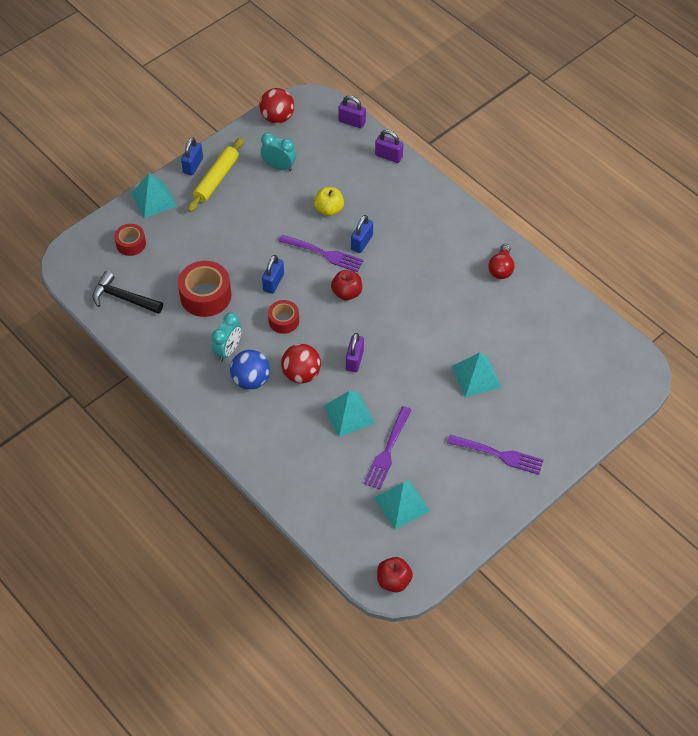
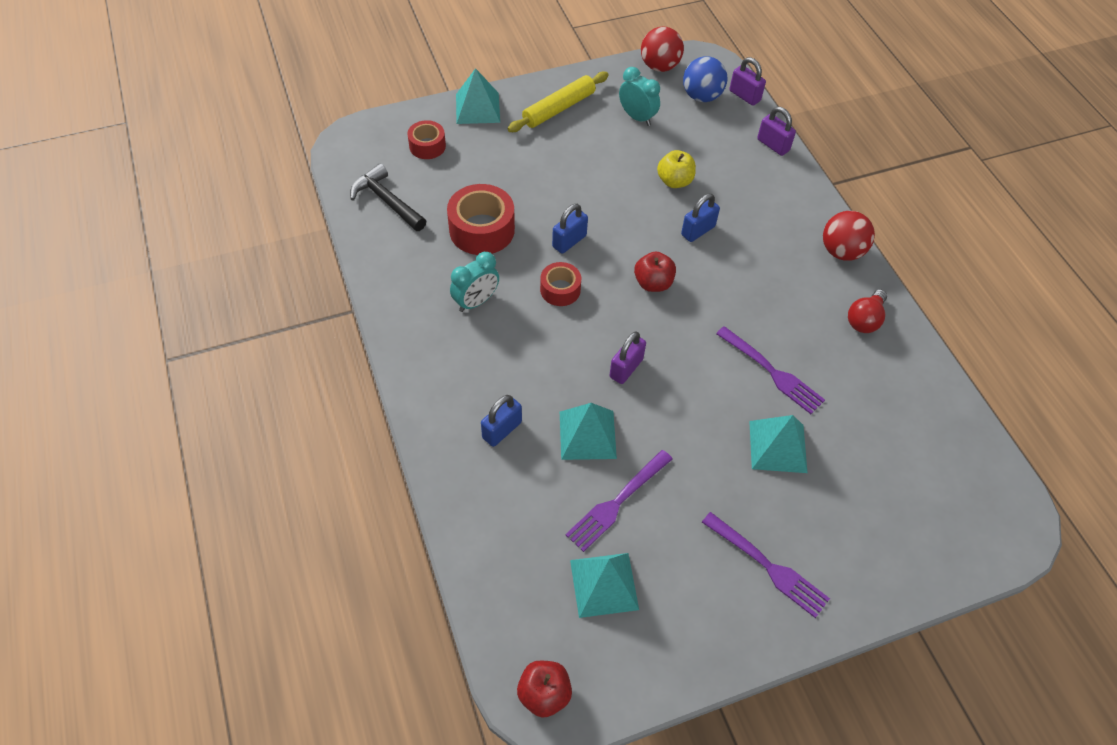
camera: 20 degrees right, 0 degrees up
blue padlock [181,137,203,176] -> blue padlock moved to [481,395,522,447]
blue ball [230,350,270,390] -> blue ball moved to [683,56,728,102]
purple fork [278,235,364,272] -> purple fork moved to [716,326,825,414]
red ball [281,344,321,383] -> red ball moved to [823,211,875,261]

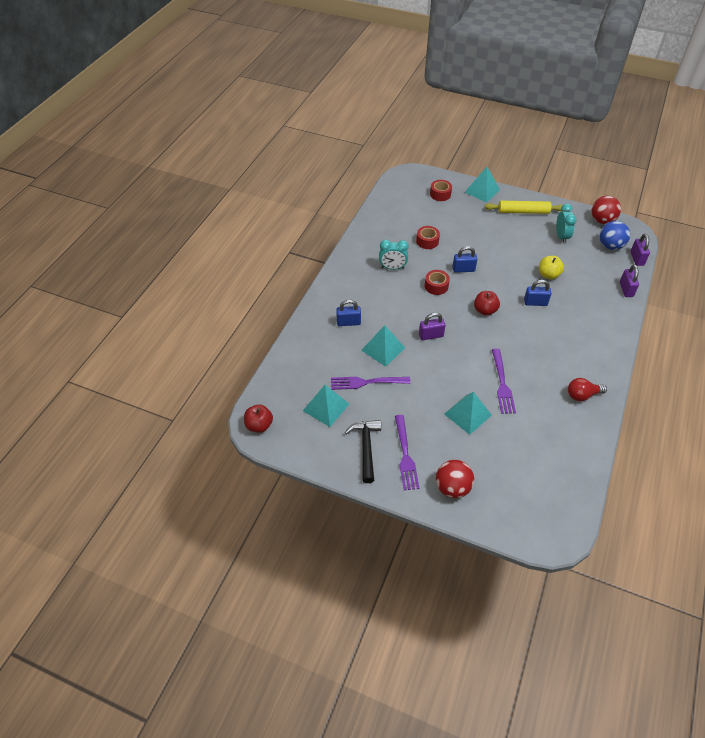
camera: 45 degrees right, 5 degrees down
black hammer [350,163,426,231] -> black hammer moved to [345,420,381,483]
red tape [447,184,515,255] -> red tape [416,226,440,249], size x0.59
red ball [823,211,875,261] -> red ball moved to [436,460,474,498]

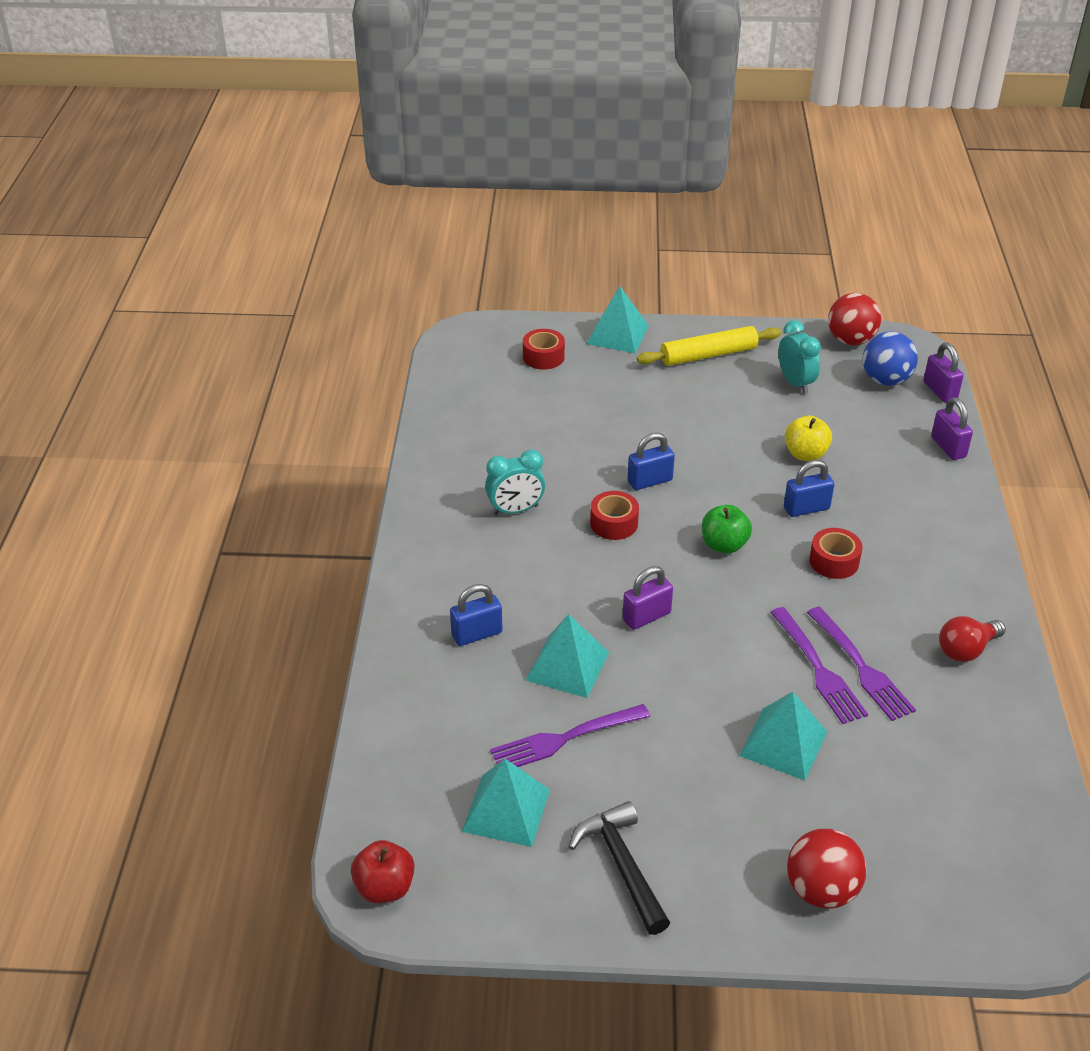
camera: 20 degrees left, 10 degrees down
purple fork [395,415,419,490] -> purple fork moved to [807,607,916,721]
red tape [416,226,440,249] -> red tape moved to [809,528,863,579]
red apple [474,291,500,316] -> green apple [702,505,752,554]

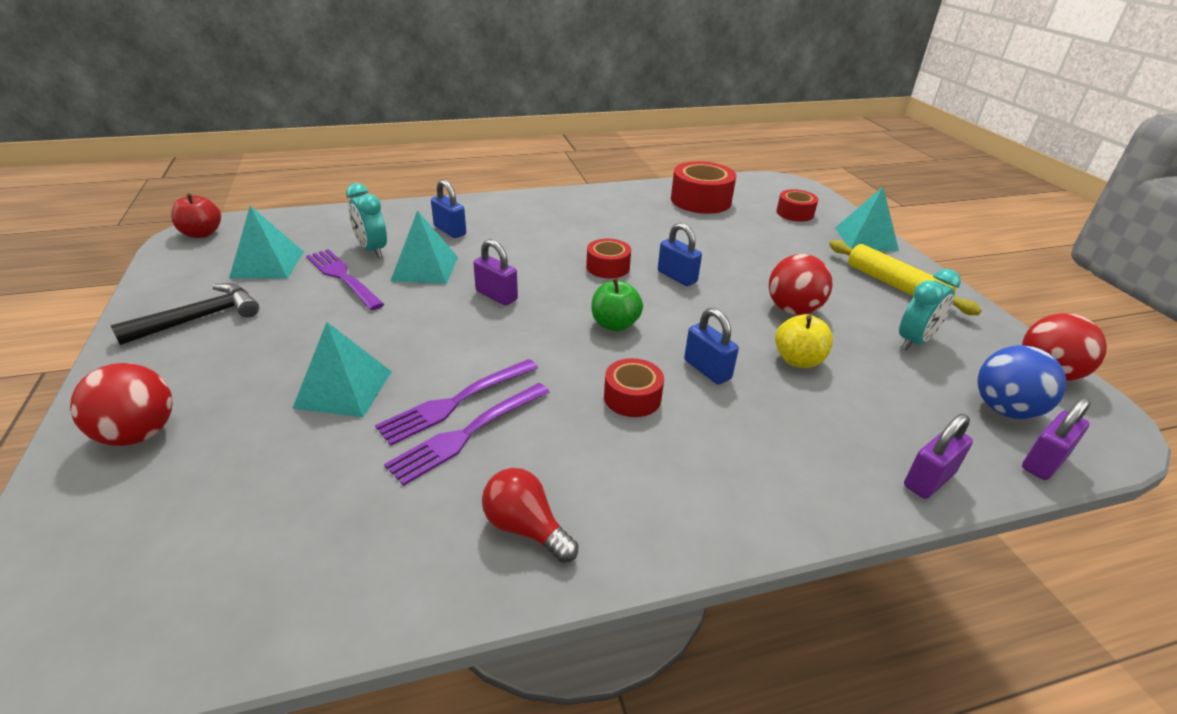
camera: 70 degrees right, 5 degrees down
turquoise clock [485,449,545,515] -> turquoise clock moved to [346,183,387,258]
none -> red tape [671,161,736,214]
none -> red ball [769,254,833,315]

